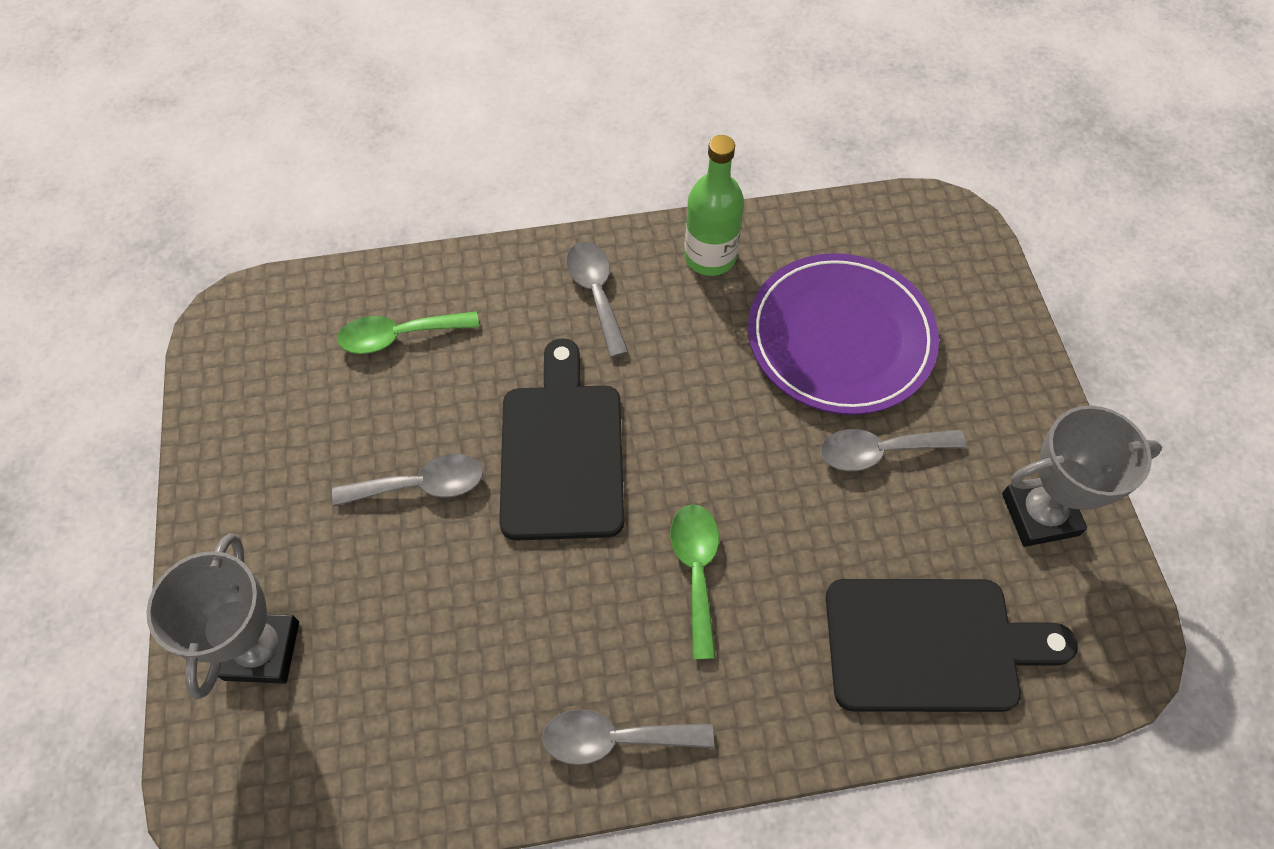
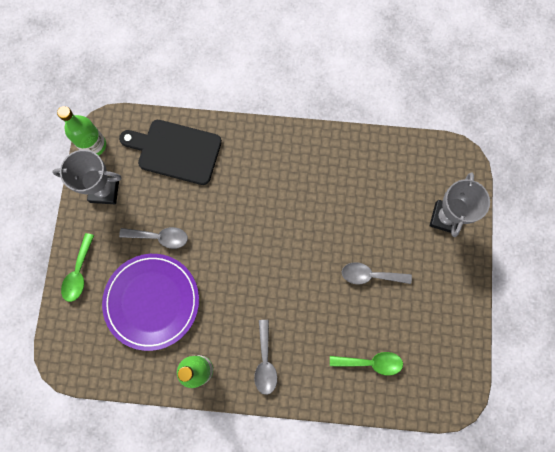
camera: 165 degrees left, 15 degrees up
black cutting board [499,338,624,541] -> none
grey spoon [542,709,714,765] -> none
green spoon [670,504,719,660] -> green spoon moved to [61,233,94,302]
none -> green bottle [57,106,106,156]

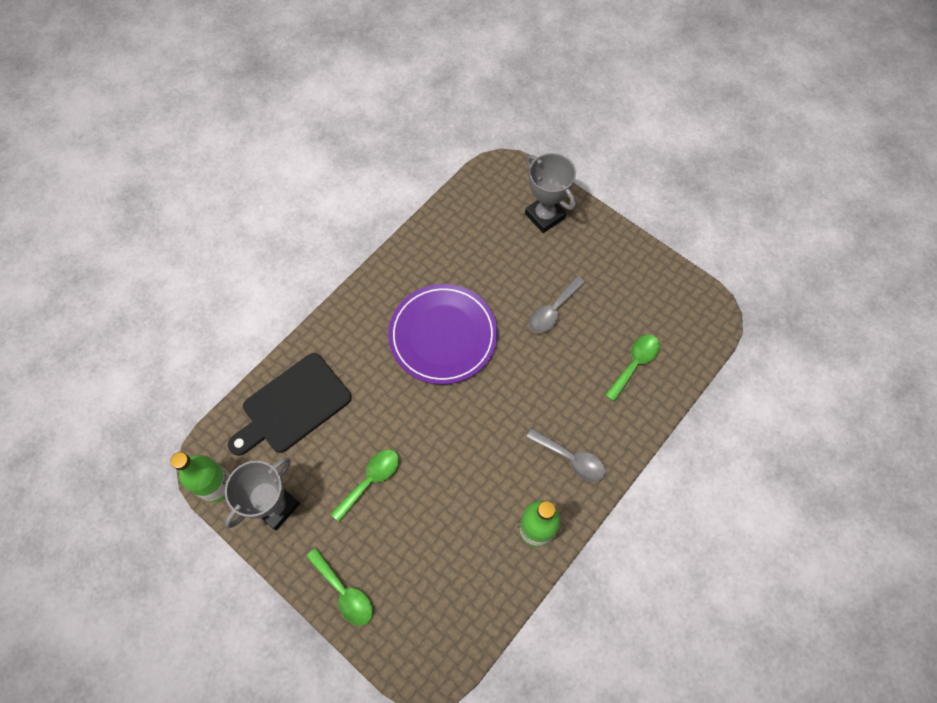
camera: 55 degrees left, 10 degrees down
purple plate [102,254,199,351] -> purple plate moved to [388,284,498,384]
grey spoon [119,227,188,249] -> green spoon [331,449,399,522]

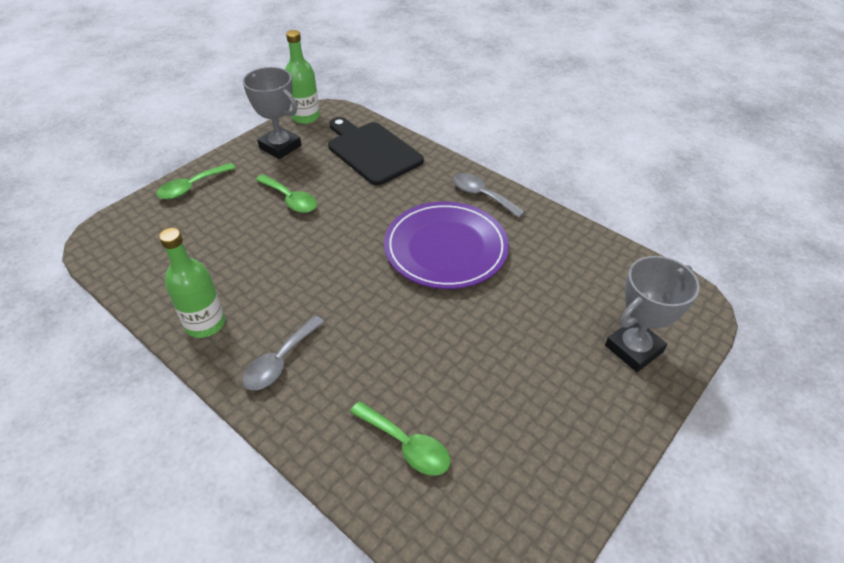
camera: 90 degrees right, 20 degrees down
grey spoon [529,276,585,333] -> grey spoon moved to [453,173,526,218]

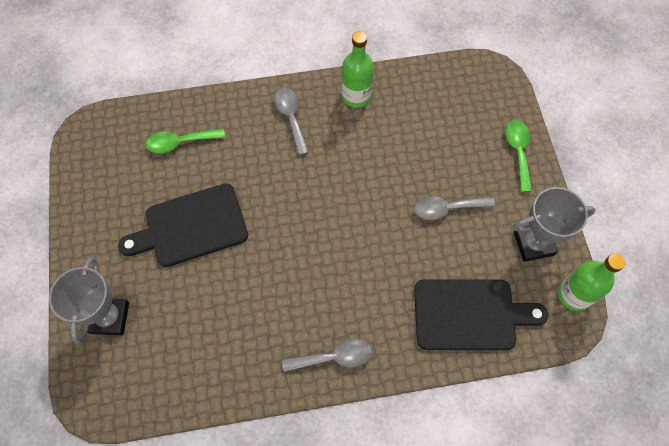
camera: 130 degrees right, 20 degrees up
green spoon [256,174,317,213] -> grey spoon [414,196,495,220]
purple plate [384,202,509,289] -> none
none -> black cutting board [118,183,248,267]

